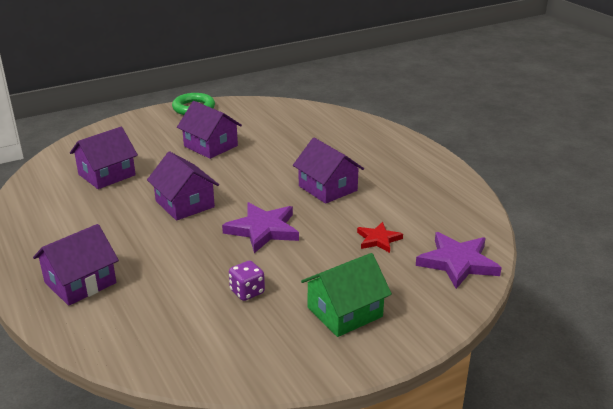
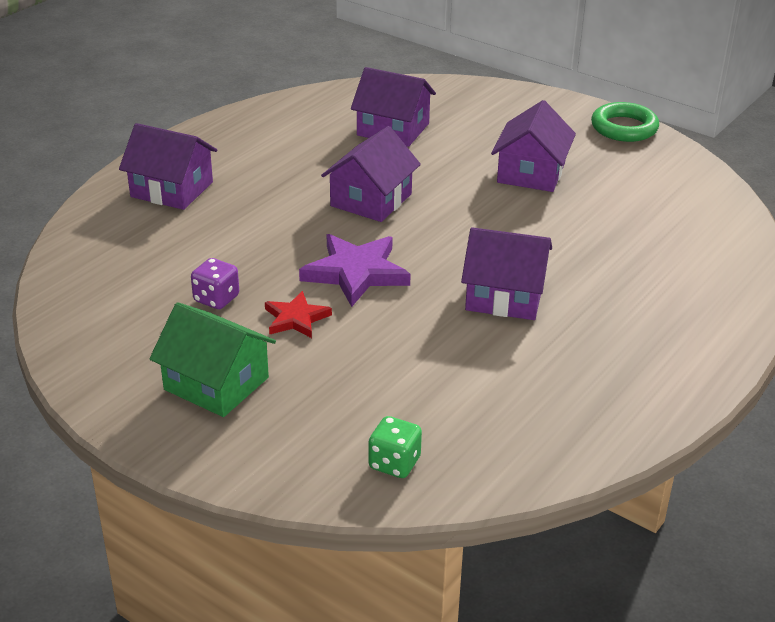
camera: 65 degrees right, 5 degrees up
purple house [293,138,364,204] -> purple house turned 75 degrees clockwise [461,227,552,320]
red star [357,222,403,253] -> red star moved to [265,291,332,338]
purple star [416,232,502,289] -> green dice [368,416,422,478]

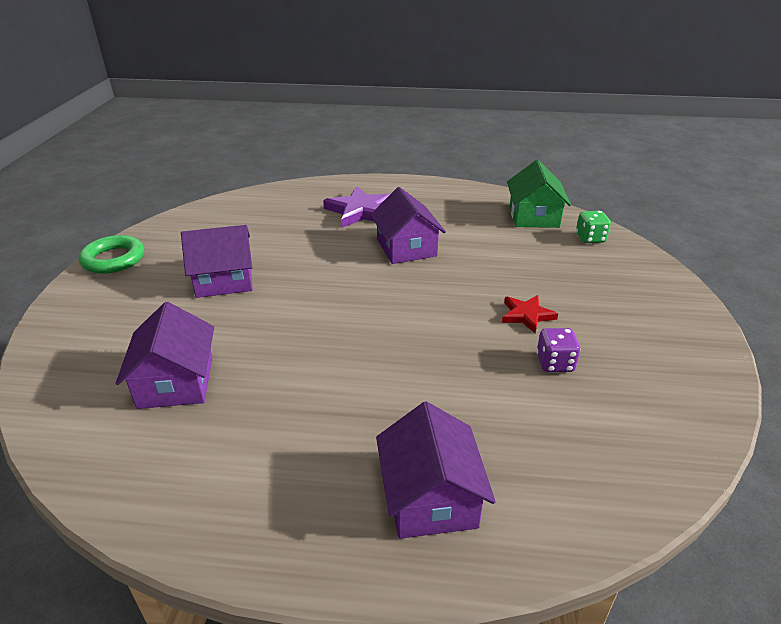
camera: 120 degrees left, 0 degrees up
green house [150,302,276,417] -> green house moved to [507,160,571,228]
purple star [299,234,411,307] -> purple star moved to [323,186,391,228]
purple house [321,126,421,222] -> none

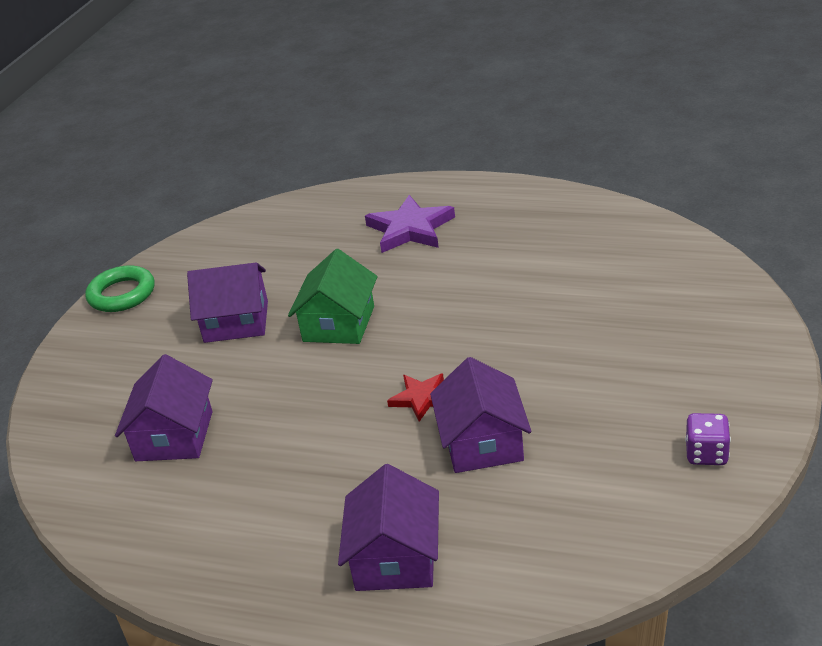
camera: 15 degrees right, 0 degrees up
purple house [370,187,446,264] -> purple house moved to [430,357,531,473]
red star [502,295,558,333] -> red star moved to [387,373,444,422]
green house [507,160,571,228] -> green house moved to [288,249,378,344]
purple dice [536,328,581,372] -> purple dice moved to [685,413,731,465]
green dice [576,211,611,243] -> none

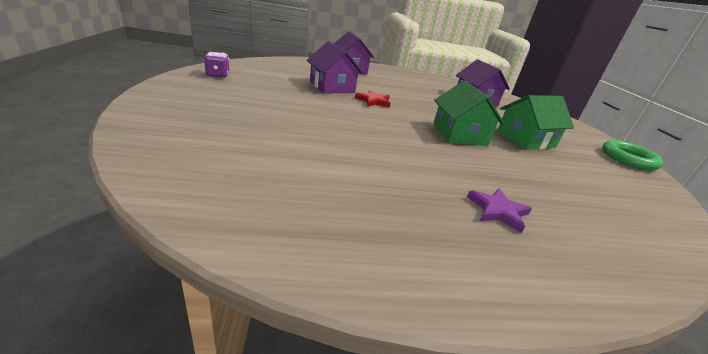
camera: 150 degrees right, 5 degrees down
purple house [187,262,268,343] -> green house [497,95,574,150]
purple star [365,195,455,253] -> purple star [467,188,532,233], size x0.59

